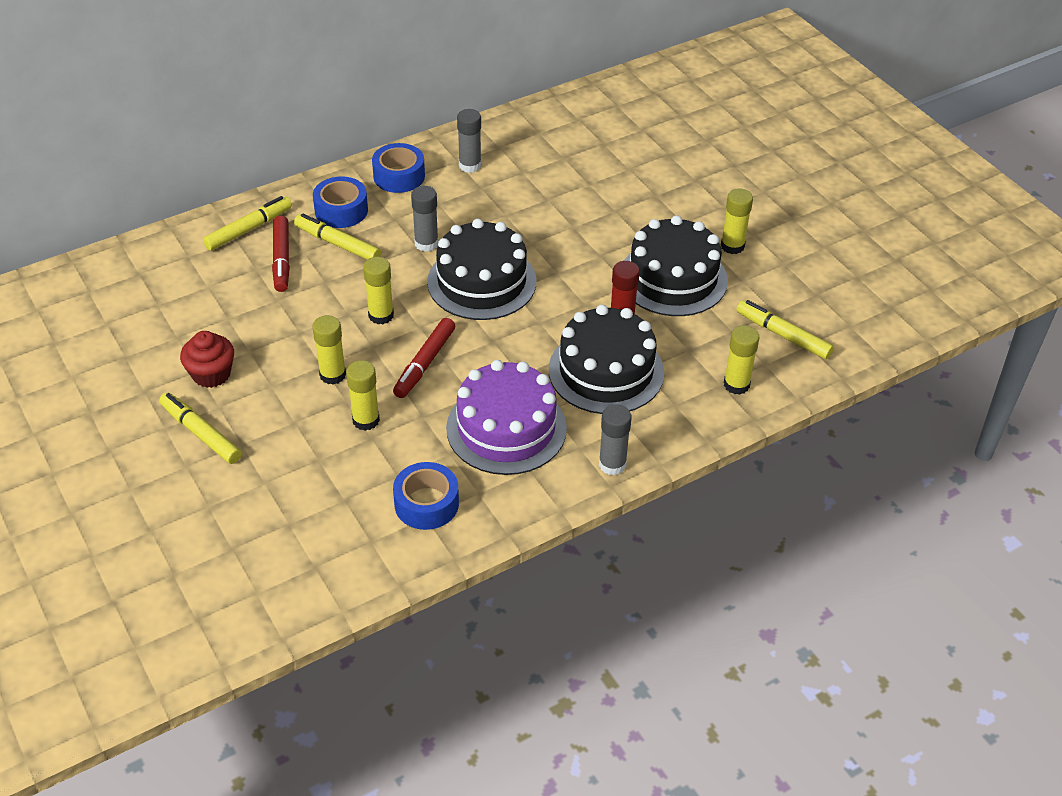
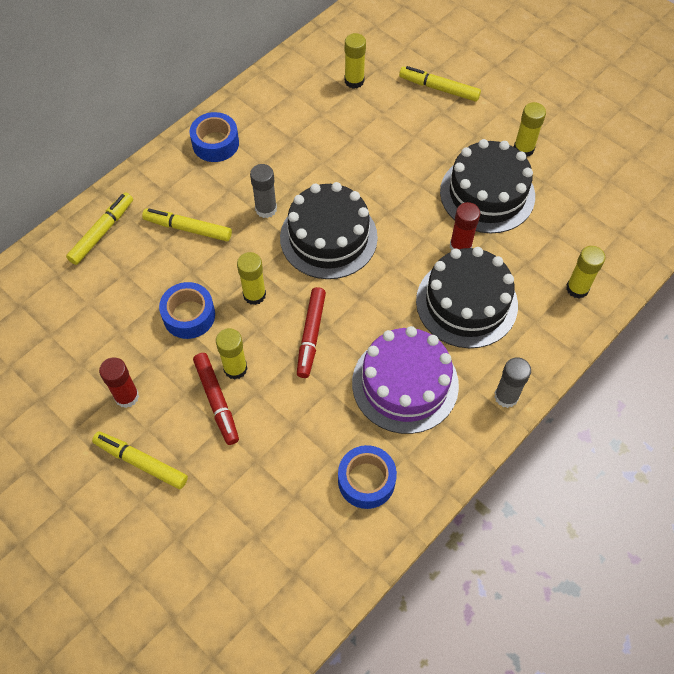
camera: 15 degrees left, 15 degrees up
red cupcake [180,331,234,388] -> red glue stick [99,357,139,408]
red marker [272,216,290,292] -> red marker moved to [193,353,239,445]
blue tape [313,177,368,228] -> blue tape moved to [159,282,215,339]
yellow glue stick [346,360,380,431] -> yellow glue stick moved to [345,33,366,89]
grey glue stick [457,109,482,173] -> none
yellow marker [736,300,834,359] -> yellow marker moved to [399,66,481,102]

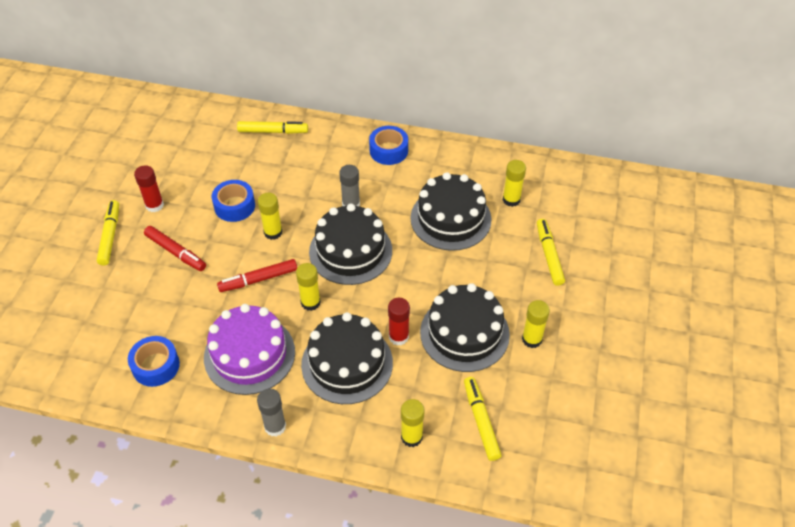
camera: 60 degrees right, 10 degrees down
yellow marker [142,208,232,241] -> yellow marker moved to [464,377,501,461]
red marker [193,353,239,445] -> red marker turned 90 degrees counterclockwise [144,226,206,271]
yellow glue stick [216,328,247,380] -> yellow glue stick moved to [296,263,321,311]
none -> black cake [410,172,492,251]

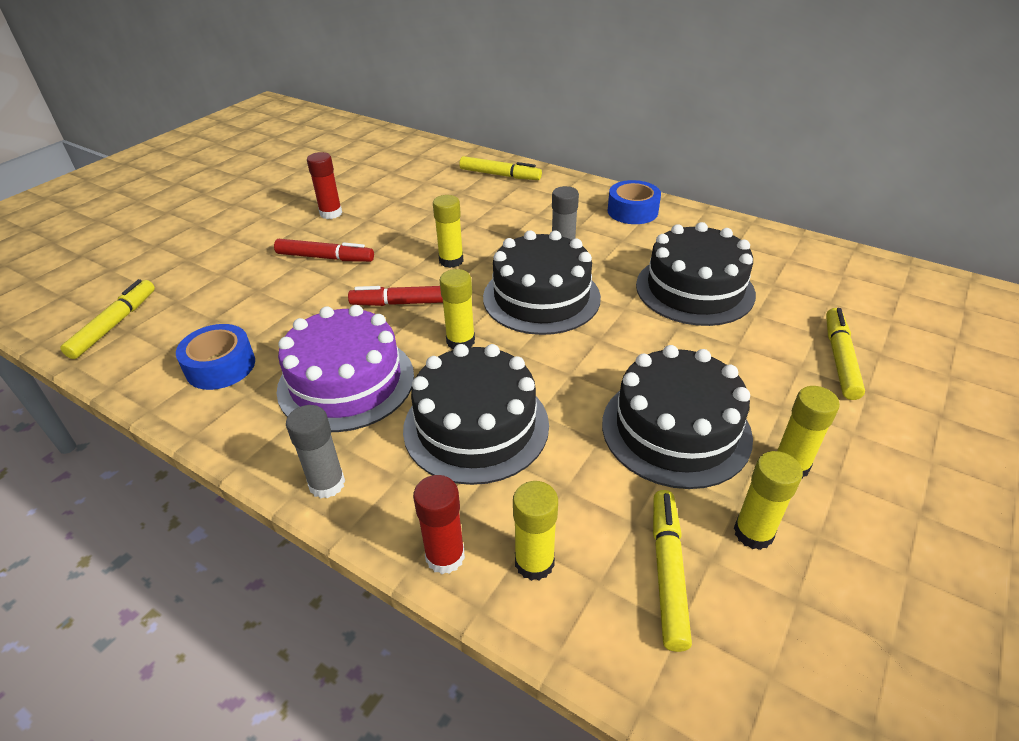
camera: 20 degrees right, 10 degrees down
yellow marker [97,200,119,265] -> yellow marker moved to [60,279,155,359]
red marker [144,226,206,271] -> red marker turned 45 degrees counterclockwise [274,239,374,262]
blue tape [212,180,255,222] -> none
red glue stick [388,298,410,346] -> red glue stick moved to [413,475,465,574]
yellow glue stick [503,160,526,207] -> yellow glue stick moved to [734,451,803,550]

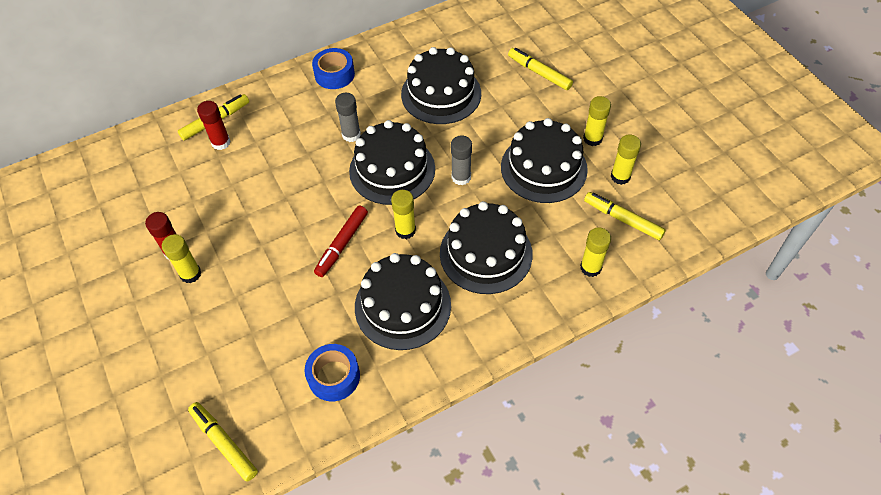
camera: 60 degrees left, 15 degrees up
red marker [274,239,374,262] -> none
purple cake [277,305,414,432] -> black cake [355,253,451,350]
grey glue stick [286,405,345,499] -> grey glue stick moved to [451,136,472,185]
red glue stick [413,475,465,574] -> red glue stick moved to [197,101,231,150]
yellow glue stick [433,195,464,268] -> yellow glue stick moved to [162,234,201,283]

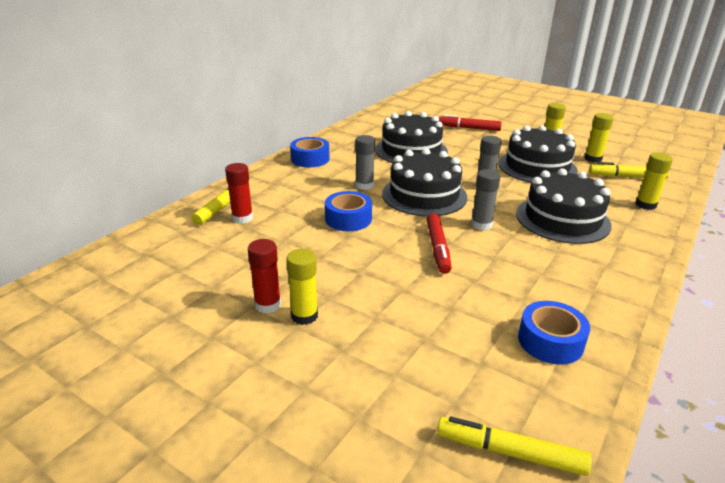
camera: 30 degrees left, 25 degrees down
black cake [355,253,451,350] -> none
yellow glue stick [391,190,416,239] -> grey glue stick [471,169,501,230]
yellow marker [508,48,573,90] -> red marker [439,115,502,131]
none -> blue tape [325,191,372,231]

